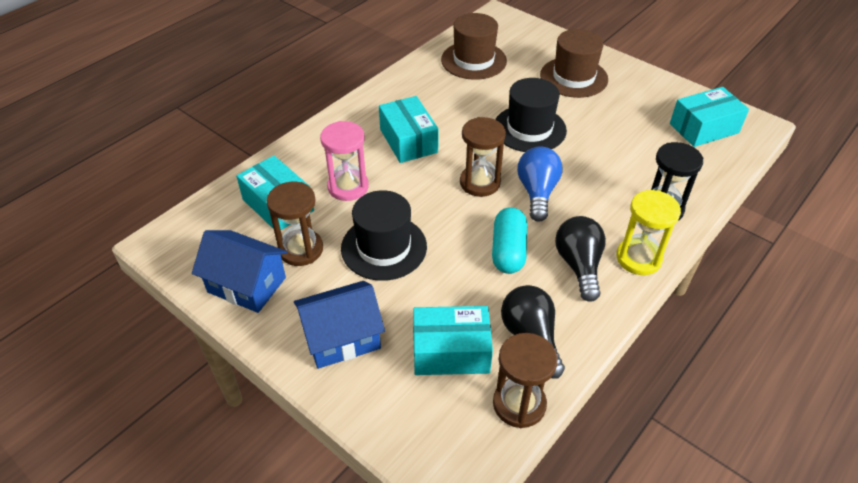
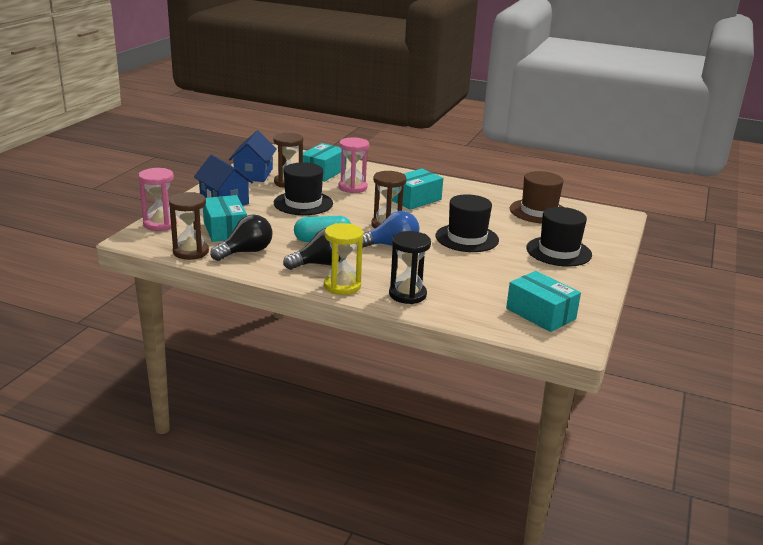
camera: 70 degrees right, 20 degrees down
brown hat [540,29,608,98] -> black hat [526,207,592,267]
none -> pink hourglass [138,168,177,231]

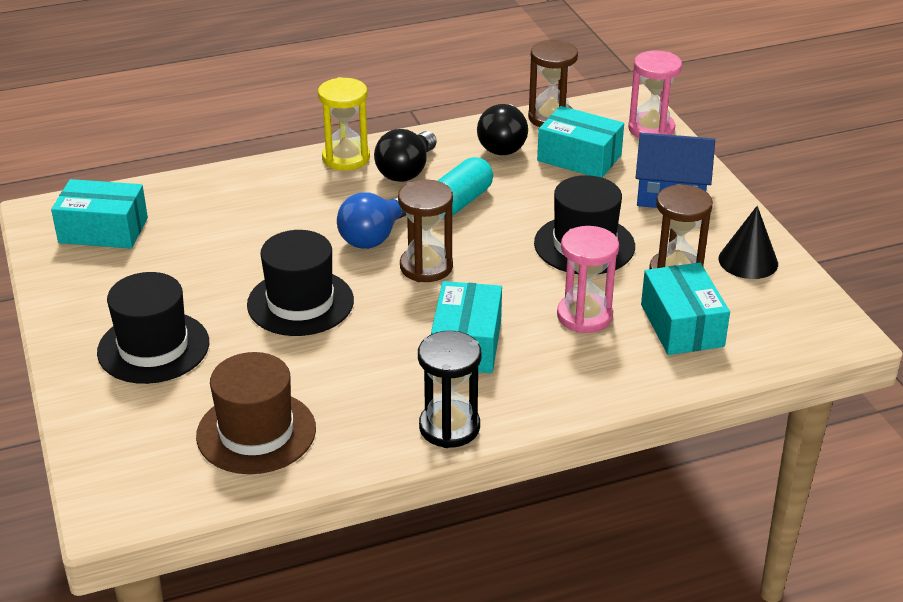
camera: 140 degrees right, 10 degrees up
blue house [229,130,277,182] -> black cone [718,206,778,279]
black hourglass [389,231,431,304] -> black hourglass moved to [418,331,481,448]

